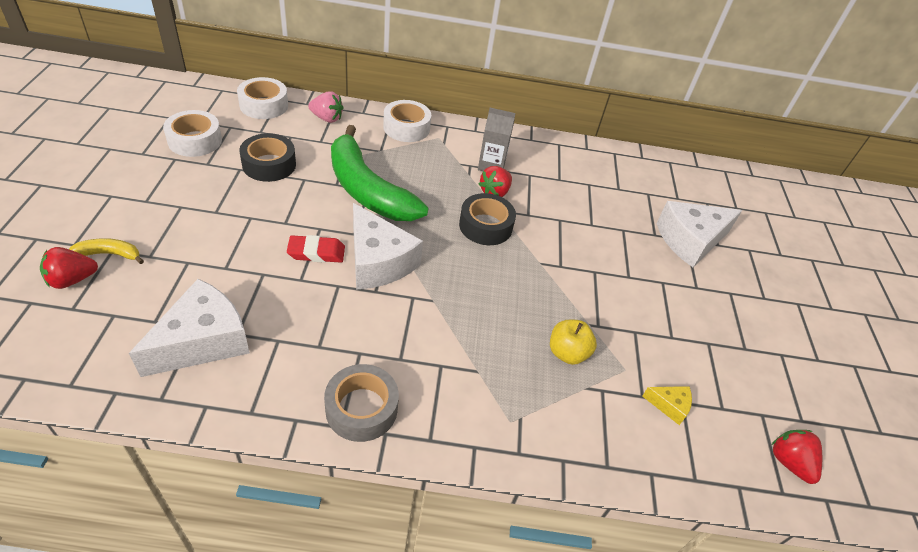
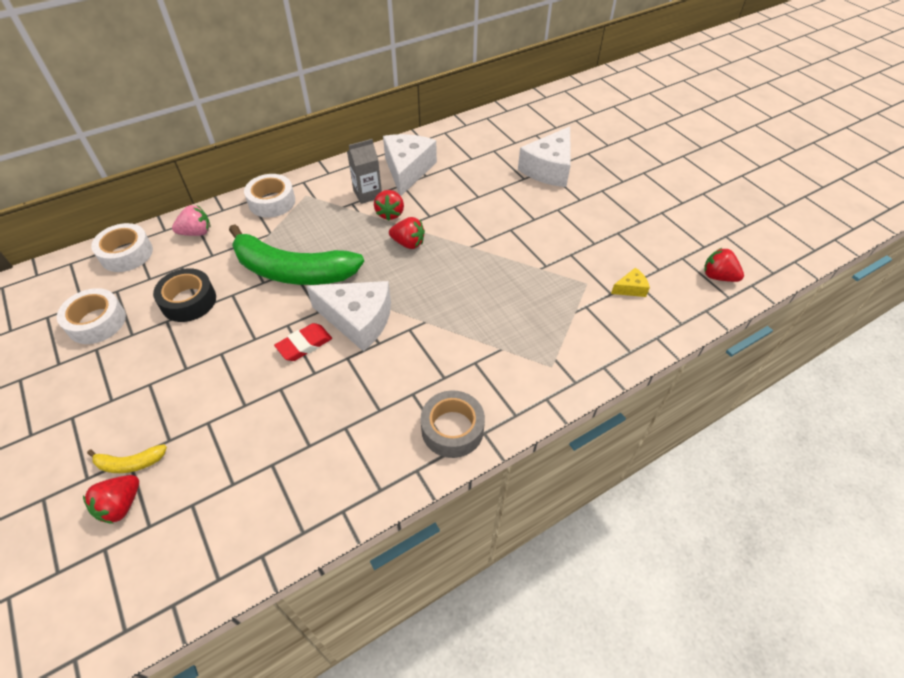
camera: 30 degrees left, 5 degrees up
yellow banana [69,238,144,264] -> yellow banana turned 150 degrees counterclockwise [87,444,167,473]
white cheese [129,279,250,377] -> white cheese moved to [383,134,437,196]
black tape [459,193,516,245] -> red strawberry [389,217,425,249]
yellow apple [550,319,597,365] -> none

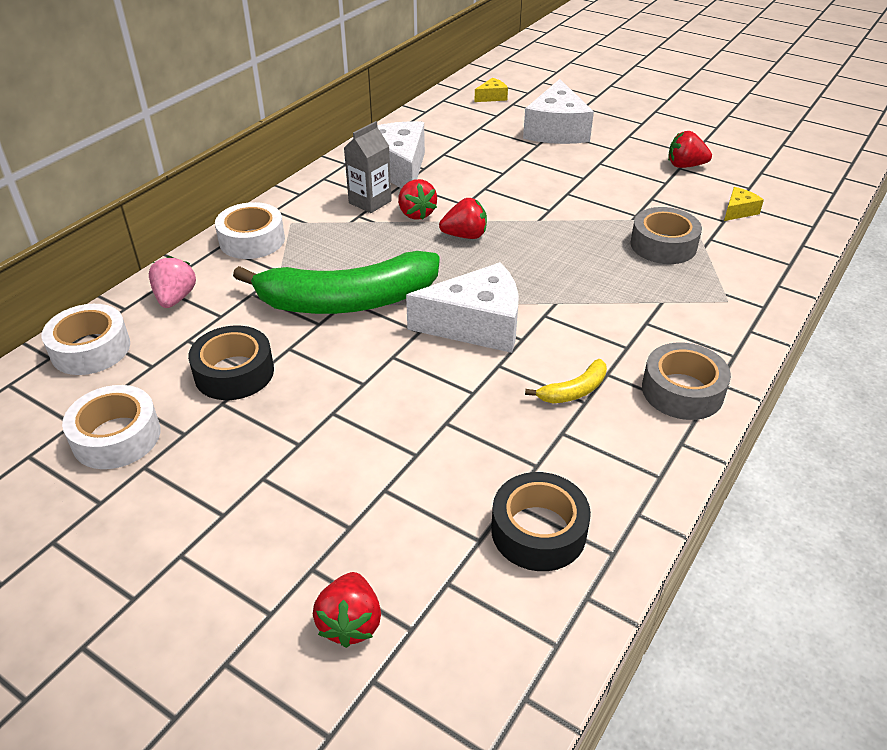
camera: 25 degrees left, 10 degrees down
yellow banana [87,444,167,473] -> yellow banana moved to [525,359,607,403]
pink strawberry [172,205,210,236] -> pink strawberry turned 45 degrees counterclockwise [149,256,196,308]
red eraser [274,323,332,361] -> none
red strawberry [704,248,744,282] -> red strawberry moved to [668,131,712,168]
none -> yellow cheese [474,78,508,102]
none -> black tape [491,472,591,571]
none -> grey tape [630,207,702,264]

